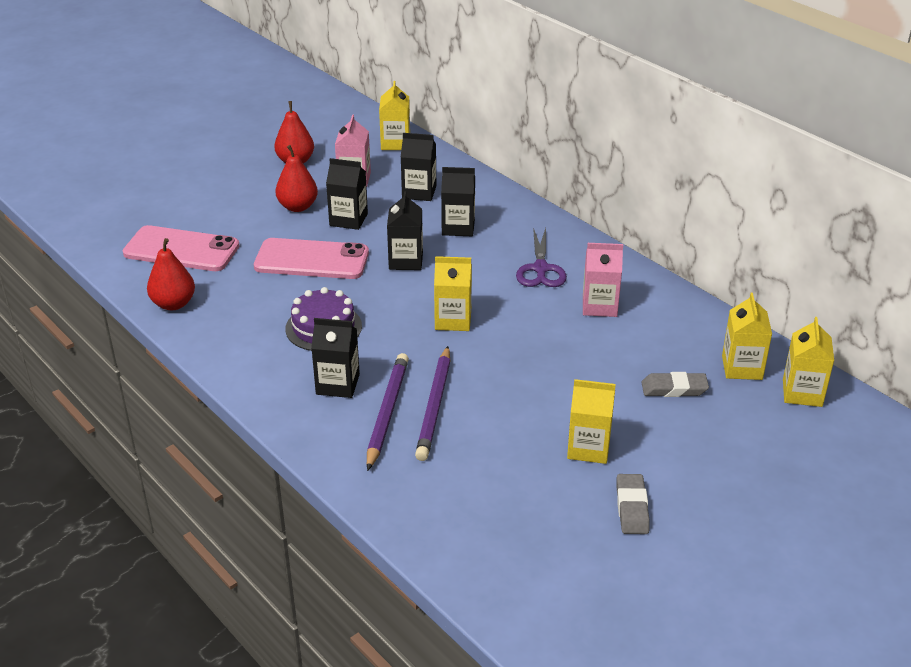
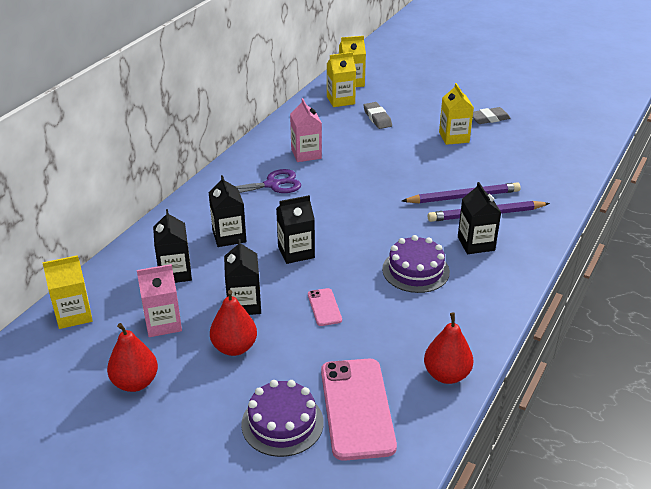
camera: 110 degrees left, 0 degrees up
pink phone [254,238,369,279] -> pink phone [308,288,342,326], size x0.47
yellow carton [434,256,472,331] -> none
none -> purple cake [241,380,324,457]

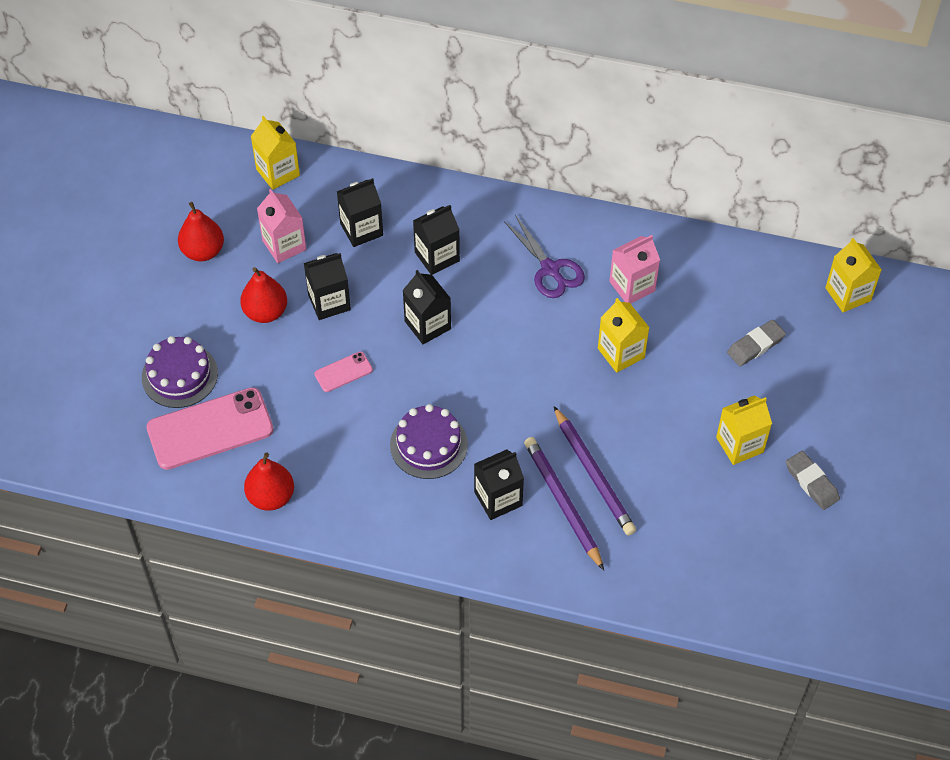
camera: 75 degrees right, 20 degrees up
yellow carton [327,52,356,107] -> yellow carton moved to [598,298,650,373]

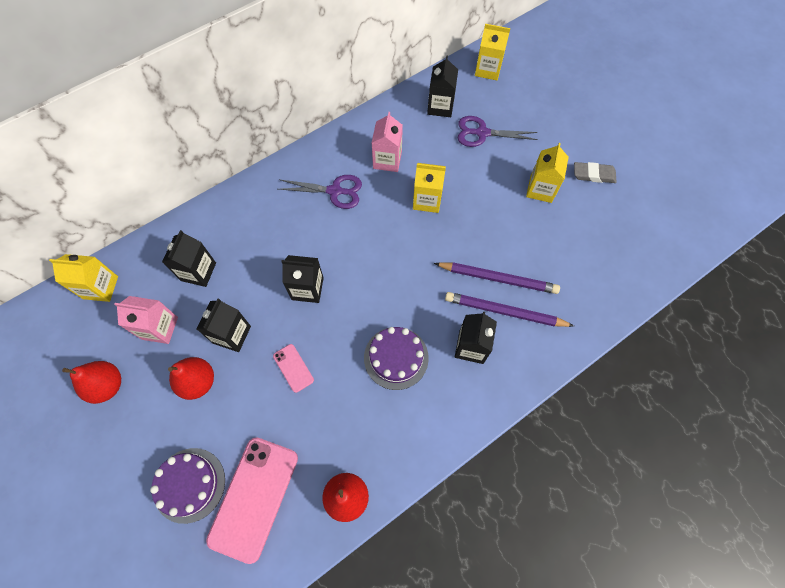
camera: 50 degrees left, 10 degrees up
pink phone [314,352,373,392] -> pink phone turned 45 degrees counterclockwise [273,344,314,393]
black carton [413,205,460,275] -> black carton moved to [427,56,458,117]
grey eraser [727,320,786,366] -> purple scissors [458,116,538,147]

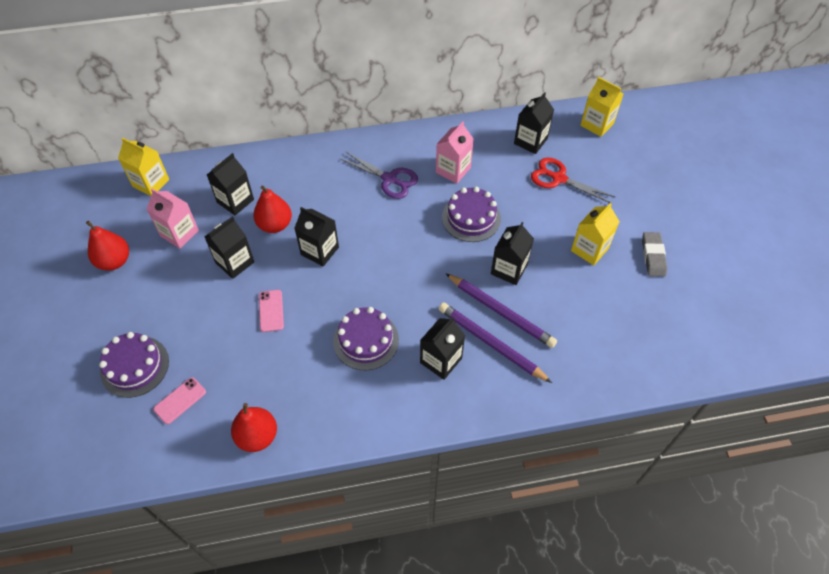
camera: 25 degrees right, 10 degrees down
red pear [168,357,214,400] -> red pear moved to [253,186,292,233]
pink phone [206,438,298,564] -> pink phone [153,377,206,424], size x0.47
yellow carton [413,163,446,213] -> purple cake [442,187,501,242]
purple scissors [458,116,538,147] -> red scissors [531,158,615,203]
grey eraser [574,162,617,183] -> grey eraser turned 60 degrees clockwise [642,232,667,276]
none -> black carton [491,222,534,285]

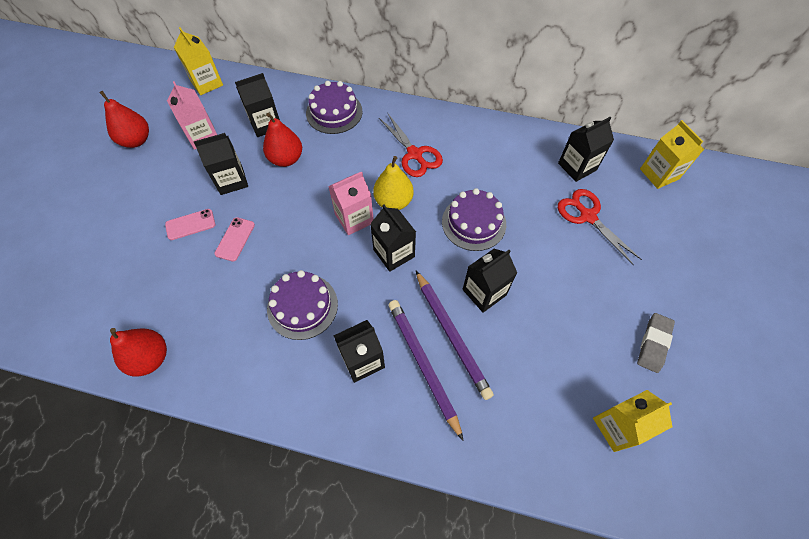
camera: 25 degrees right, 5 degrees up
purple cake [99,332,169,398] -> purple cake moved to [306,81,362,134]
pink phone [153,377,206,424] -> pink phone moved to [165,209,215,240]
black carton [294,207,339,266] -> black carton moved to [370,205,416,272]
purple scissors [339,151,418,199] -> red scissors [379,114,443,177]
pink carton [436,122,474,184] -> pink carton moved to [328,172,374,235]
yellow carton [571,203,620,265] -> yellow carton moved to [593,390,672,452]
none -> yellow pear [373,156,414,210]

